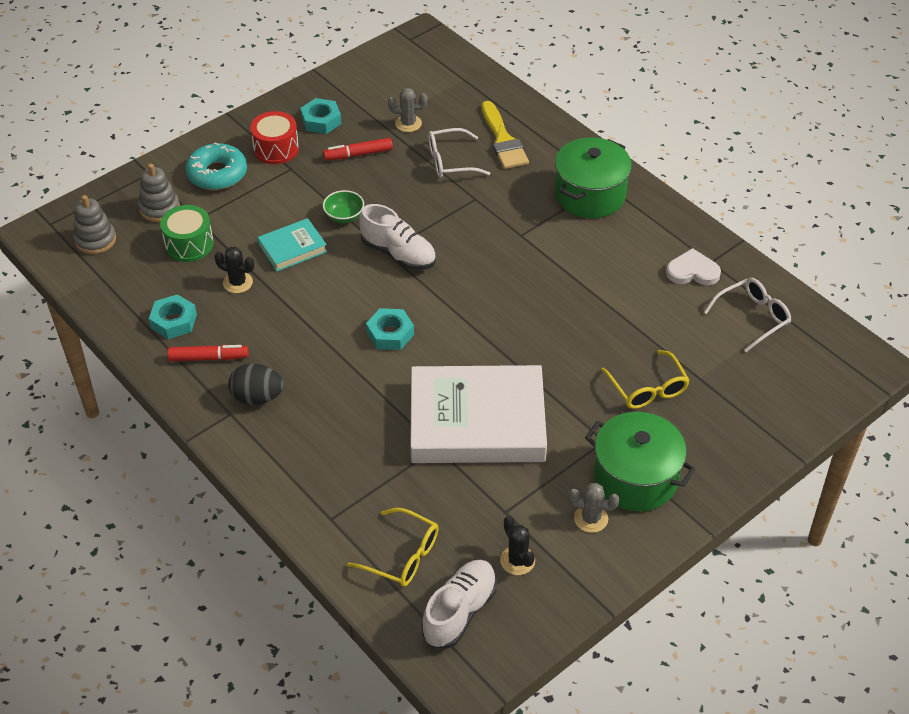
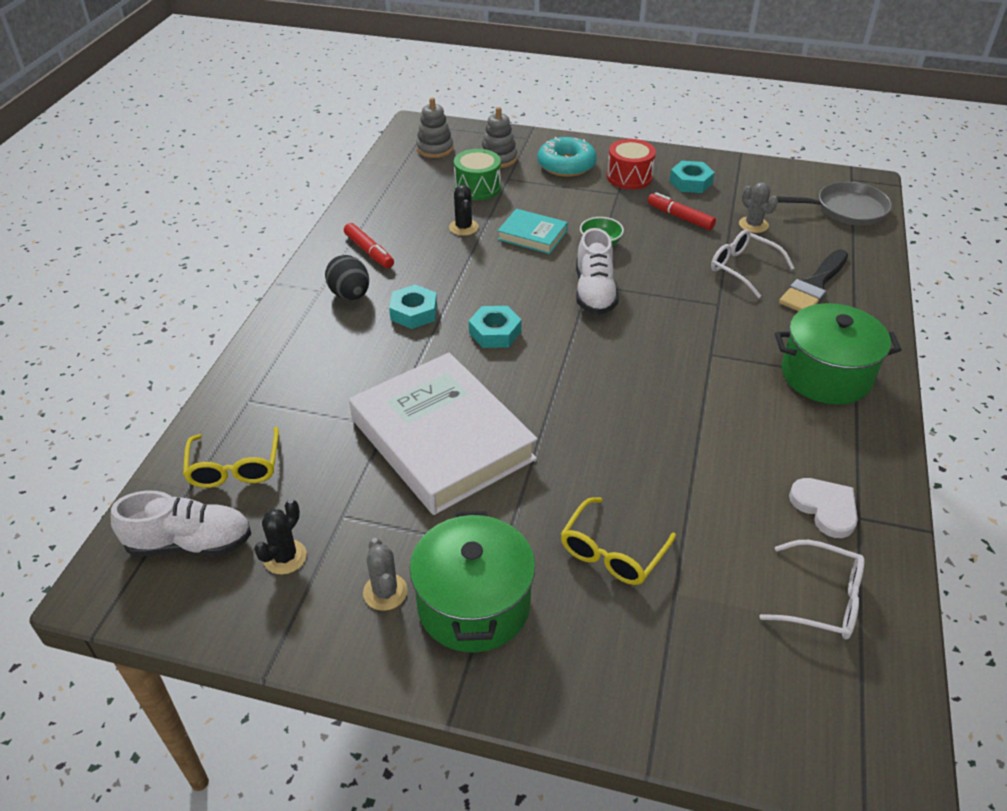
camera: 55 degrees right, 5 degrees down
turquoise nut [149,294,197,339] -> turquoise nut moved to [389,284,437,329]
yellow brush [482,101,529,169] -> black brush [779,249,848,311]
none -> grey pan [776,182,892,226]

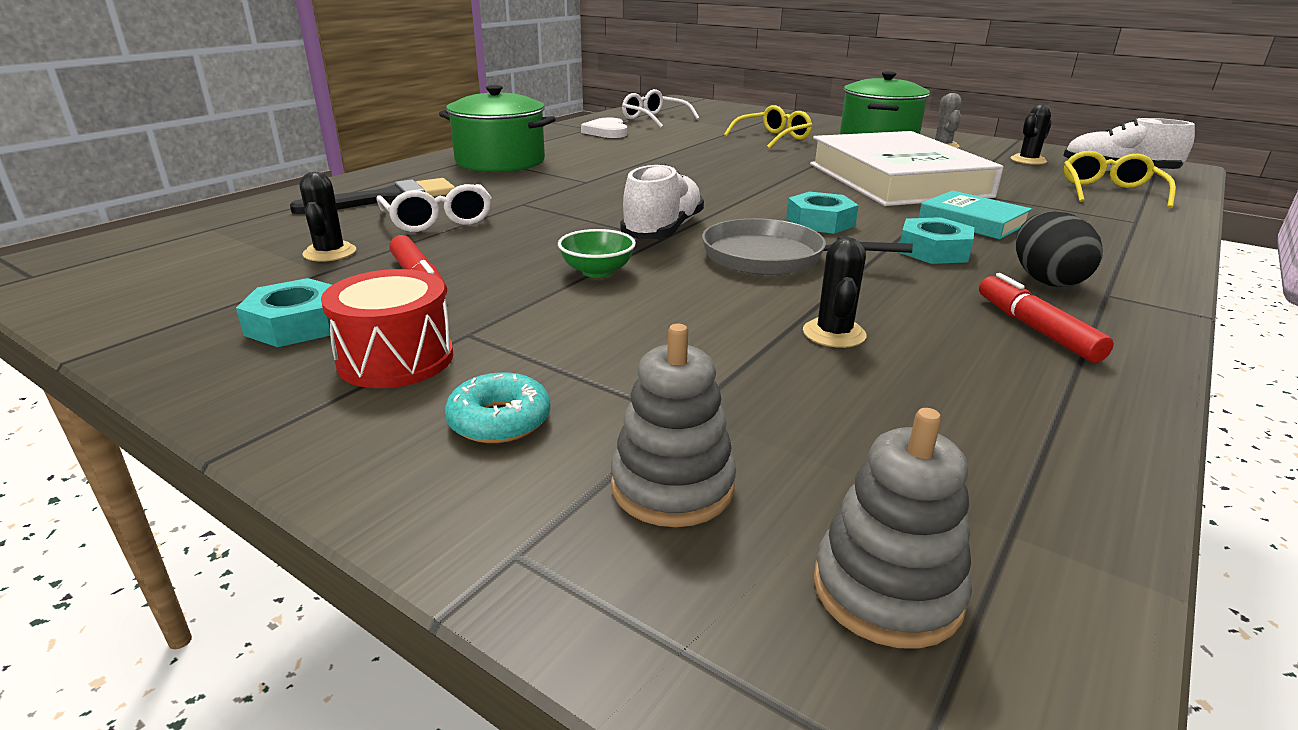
camera: 160 degrees left, 15 degrees down
green drum [454,149,501,200] -> none
turquoise book [497,209,568,254] -> turquoise book moved to [919,190,1032,239]
turquoise donut [538,137,597,177] -> turquoise donut [445,372,551,443], size x0.61
grey cactus [739,182,778,233] -> black cactus [299,172,356,262]
grey pan [776,182,892,226] -> grey pan moved to [702,218,913,275]

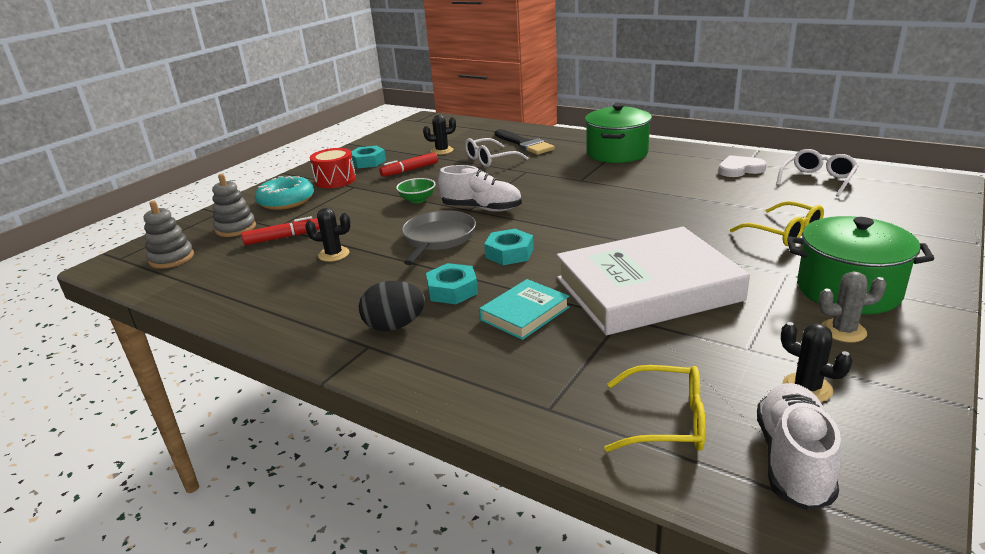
camera: 90 degrees right, 0 degrees up
turquoise donut [445,372,551,443] -> turquoise donut [255,176,314,210], size x1.64
red marker [979,273,1114,363] -> red marker moved to [241,216,320,245]

